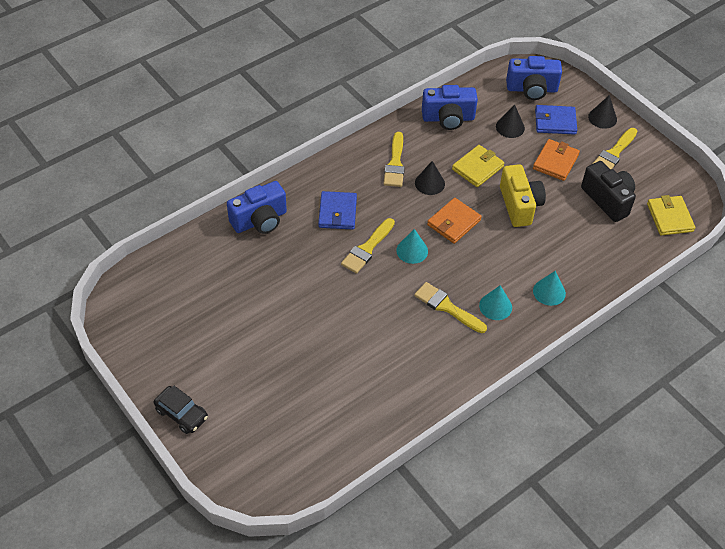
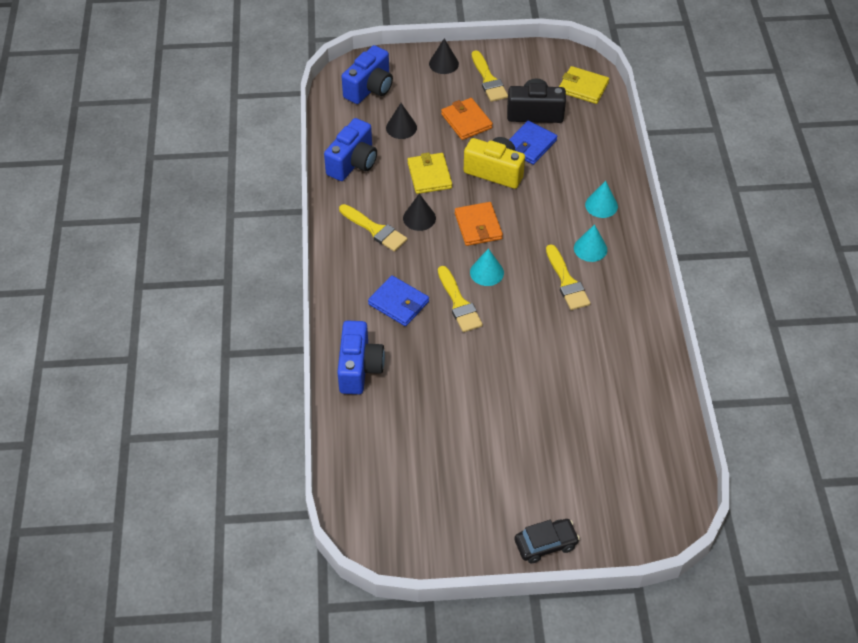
camera: 55 degrees left, 0 degrees up
yellow brush [414,282,487,333] -> yellow brush turned 90 degrees counterclockwise [546,244,590,310]
blue wallet [535,105,577,135] -> blue wallet moved to [509,121,557,165]

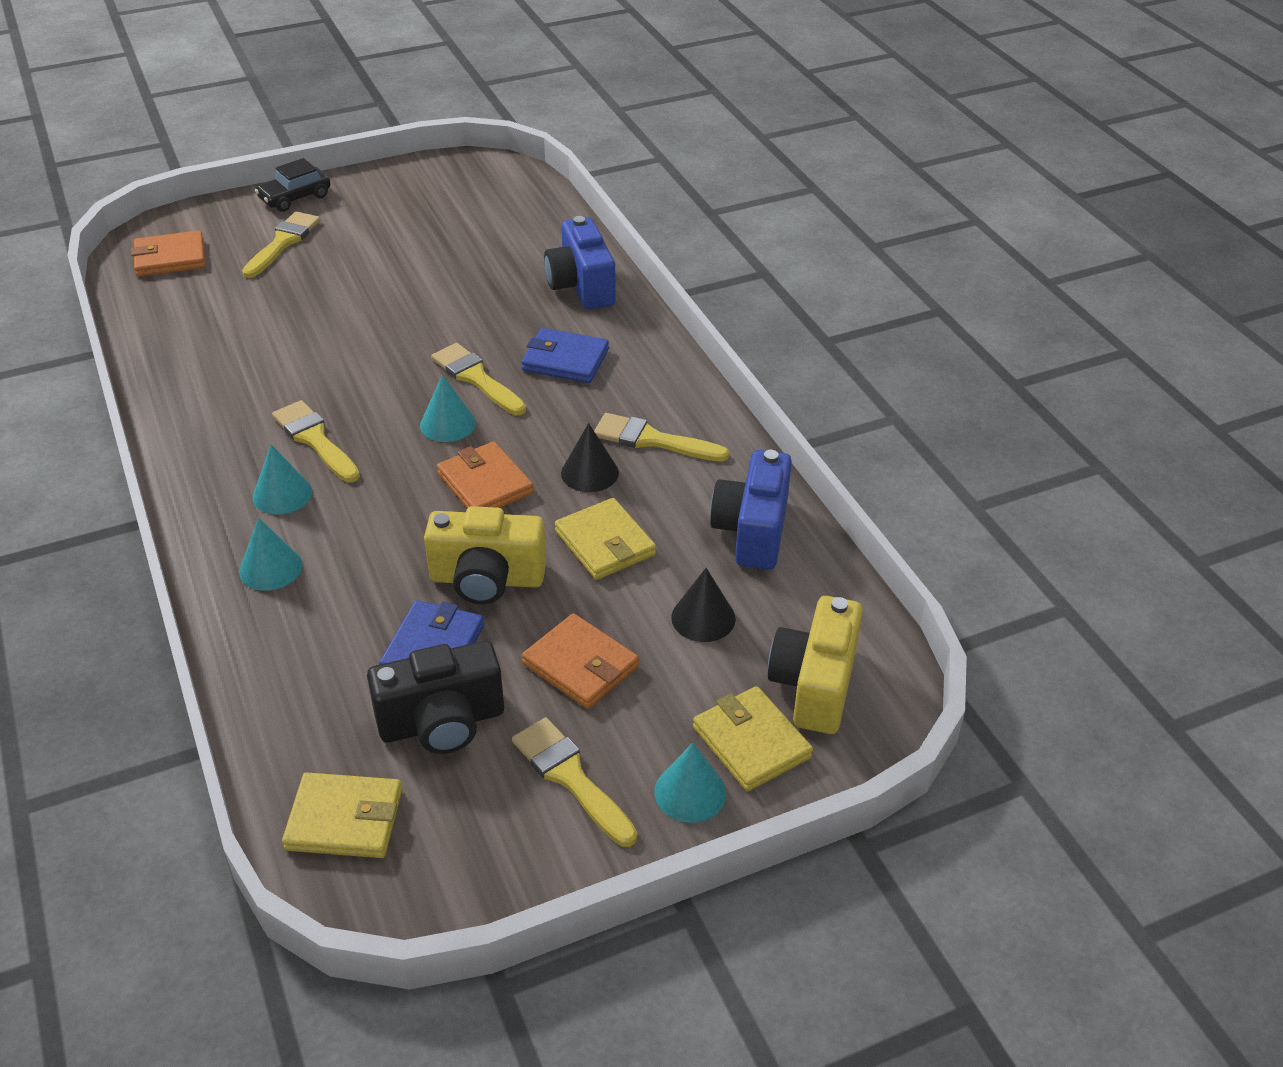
camera: 160 degrees right, 10 degrees down
blue camera [342,45,393,104] -> yellow camera [768,596,863,734]
black cone [429,39,459,74] -> turquoise cone [654,743,726,823]
none -> orange wallet [131,230,205,277]
none -> yellow brush [242,211,320,278]
none -> yellow wallet [693,686,813,791]

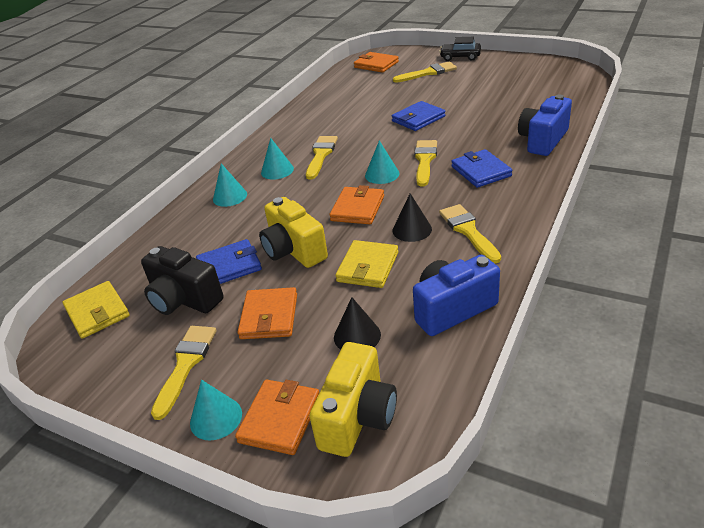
camera: 55 degrees right, 5 degrees down
yellow wallet [693,686,813,791] -> orange wallet [235,380,319,455]
yellow camera [768,596,863,734] -> yellow camera turned 135 degrees clockwise [310,342,397,457]
none -> blue wallet [392,101,445,131]

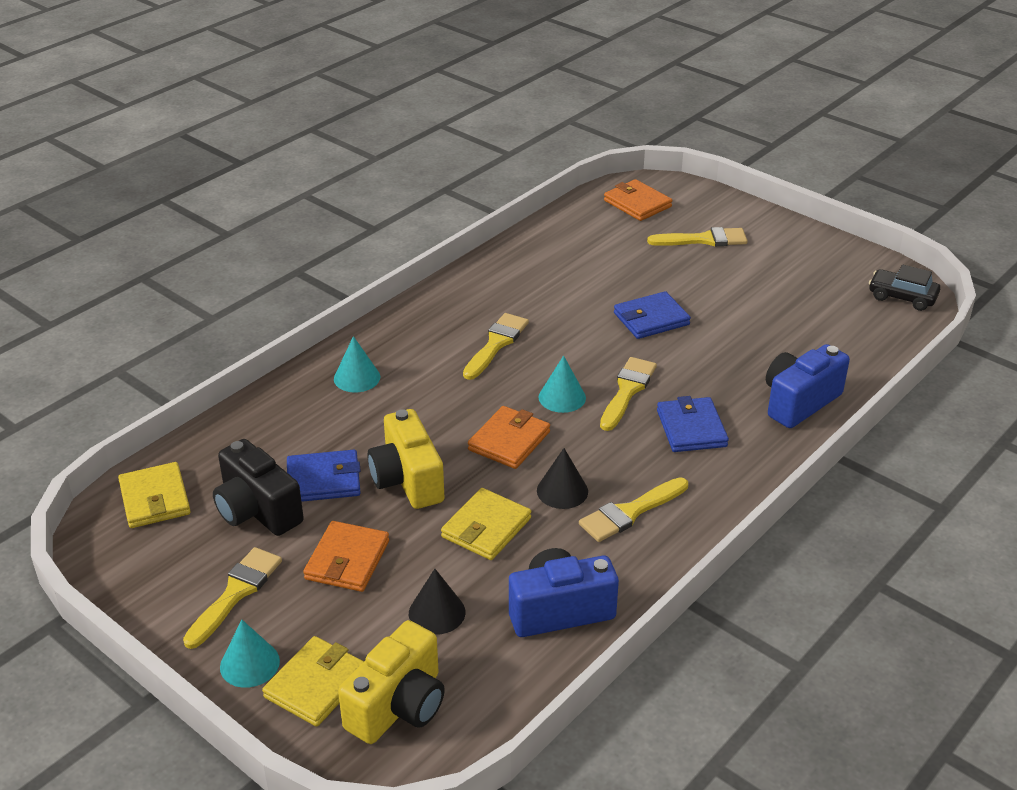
camera: 10 degrees right, 0 degrees up
orange wallet [235,380,319,455] -> yellow wallet [262,636,364,727]
turquoise cone [261,138,294,179] -> none
black car [439,37,481,61] -> black car moved to [869,265,940,311]
yellow brush [439,204,501,263] -> yellow brush turned 120 degrees counterclockwise [579,477,688,542]

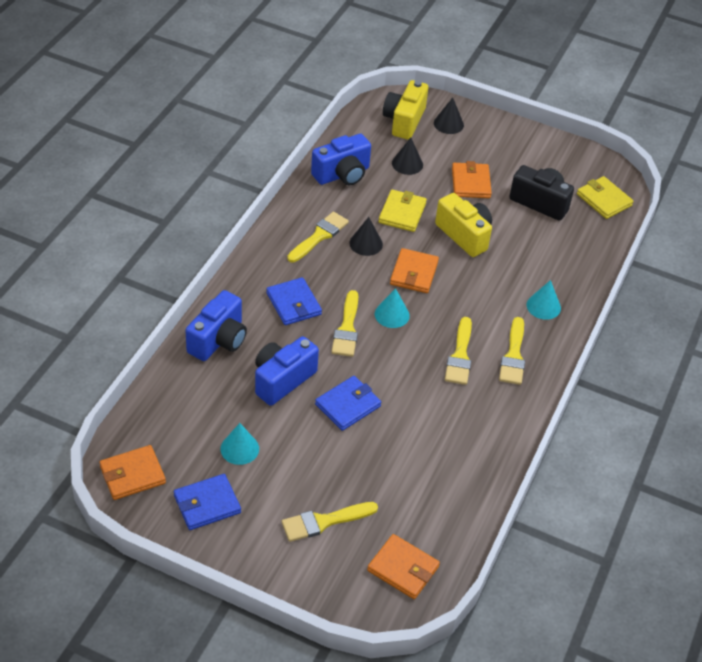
camera: 160 degrees right, 10 degrees up
yellow brush [183,547,282,649] -> yellow brush moved to [499,317,525,385]
turquoise cone [220,620,280,688] -> turquoise cone moved to [221,423,259,465]
yellow wallet [262,636,364,727] -> black cone [434,98,464,134]
blue wallet [287,450,361,502] -> blue wallet moved to [174,474,241,530]
black car [869,265,940,311] -> orange wallet [99,445,166,500]
none -> blue camera [255,336,319,406]

